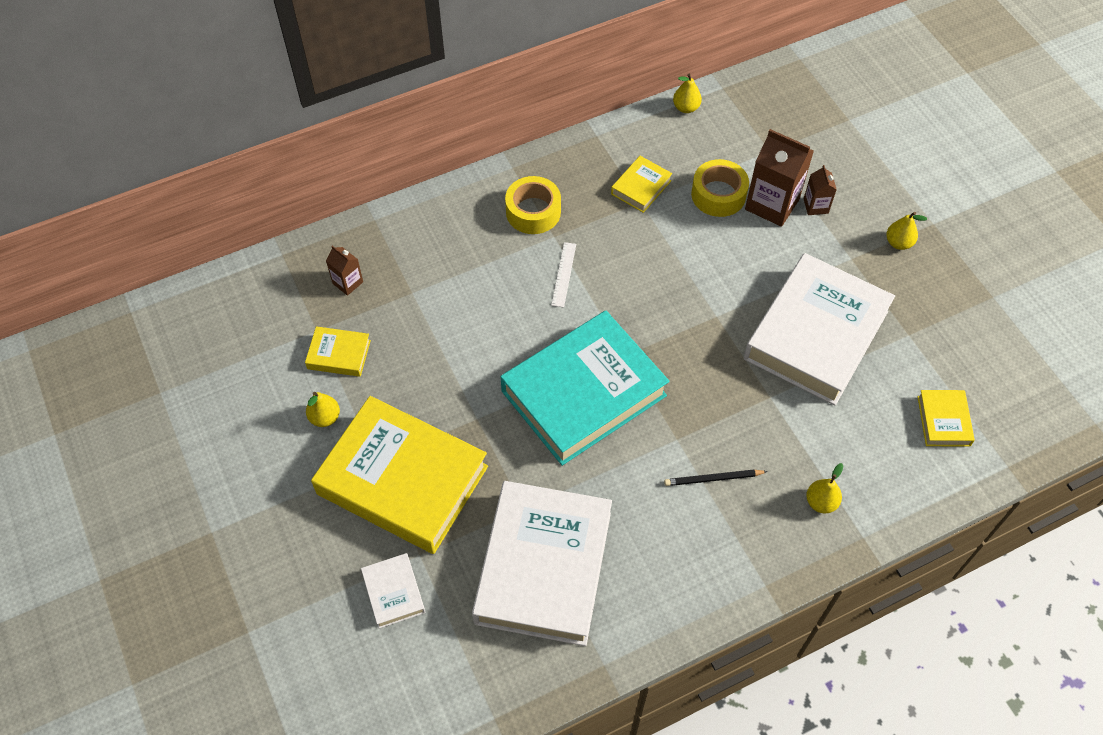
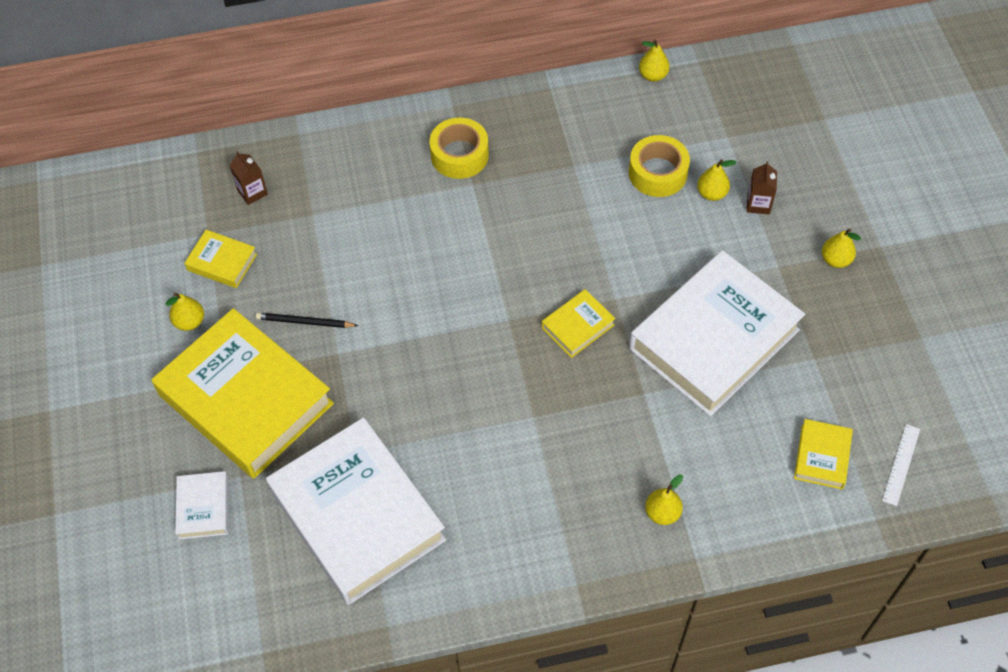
camera: 15 degrees right, 0 degrees up
white book [472,481,612,646] -> white book turned 60 degrees counterclockwise [266,417,446,605]
turquoise book [501,311,669,466] -> none
white ruler [551,242,576,307] -> white ruler moved to [882,424,920,506]
yellow book [611,156,672,213] -> yellow book moved to [542,289,616,358]
black pencil [664,470,768,486] -> black pencil moved to [256,313,358,328]
brown carton [745,129,814,227] -> yellow pear [697,159,737,201]

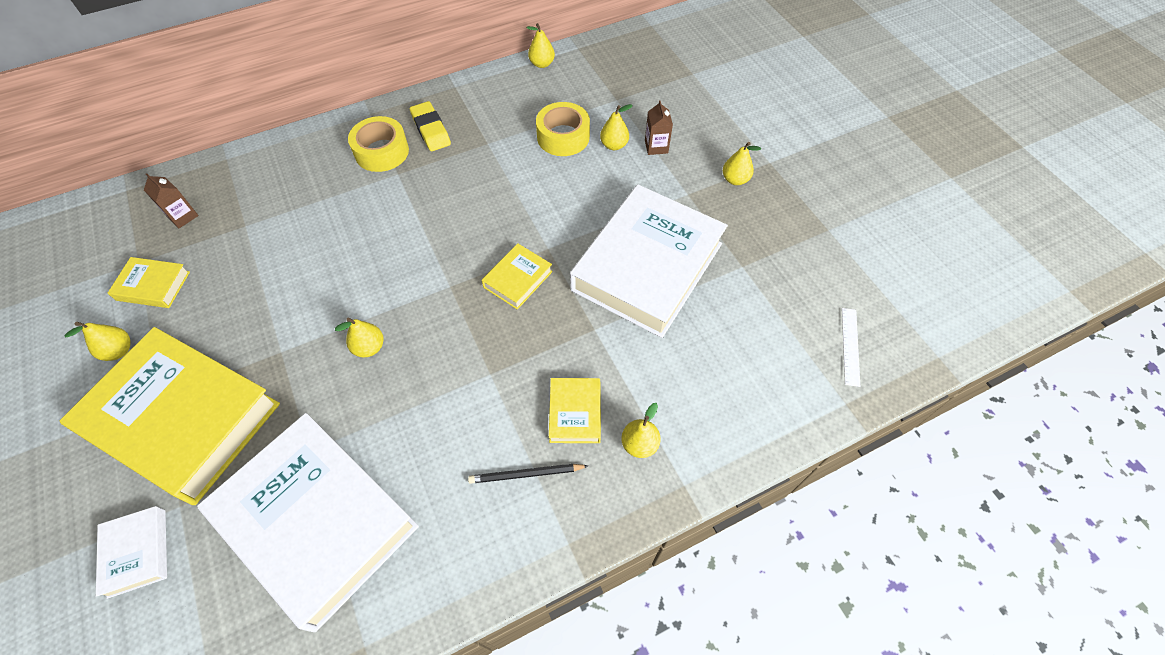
camera: 15 degrees left, 0 degrees up
black pencil [256,313,358,328] -> black pencil moved to [468,464,588,484]
yellow book [794,419,853,489] -> yellow book moved to [549,378,601,443]
none -> yellow pear [335,318,384,358]
none -> yellow eraser [410,101,451,151]

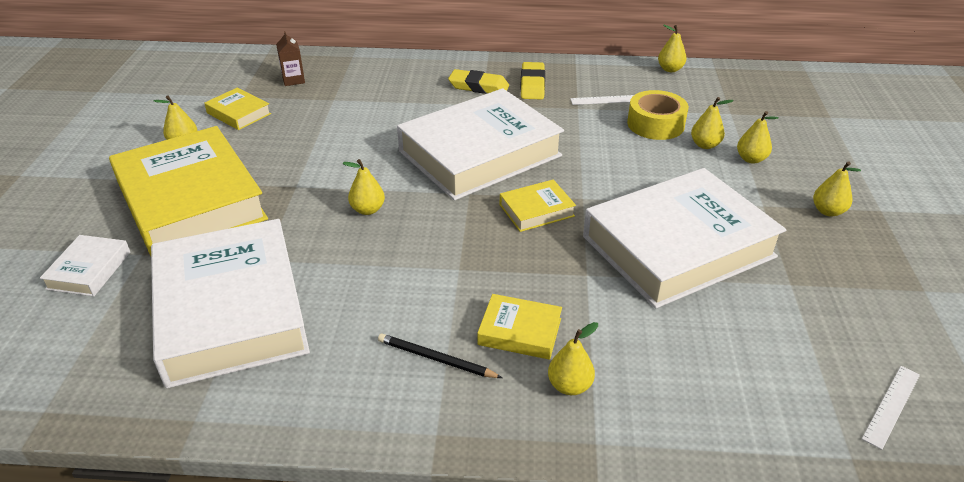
camera: 30 degrees right, 20 degrees down
yellow tape [348,116,409,172] -> yellow eraser [448,69,509,94]
yellow book [549,378,601,443] -> yellow book turned 75 degrees clockwise [478,294,562,360]
brown carton [645,100,673,155] -> yellow pear [737,111,779,164]
none -> white book [397,88,564,200]
none -> white ruler [570,95,634,105]

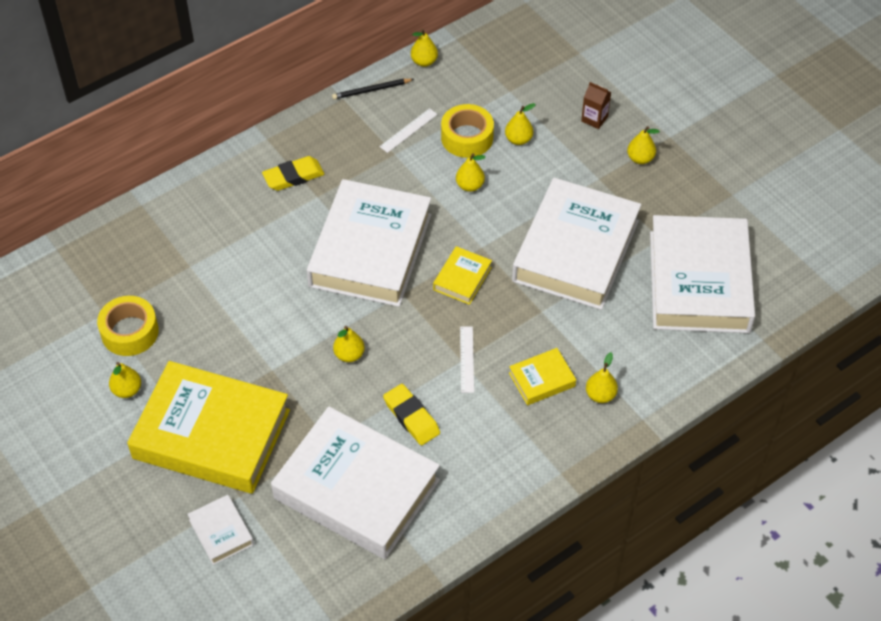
camera: 40 degrees left, 15 degrees up
yellow book [204,88,271,130] -> yellow tape [97,296,159,356]
brown carton [276,31,305,86] -> brown carton moved to [581,82,611,129]
black pencil [378,334,502,378] -> black pencil moved to [332,79,414,99]
yellow eraser [520,62,545,100] -> yellow eraser moved to [383,384,440,445]
yellow pear [737,111,779,164] -> yellow pear moved to [456,153,486,192]
white ruler [862,366,920,450] -> white ruler moved to [460,327,474,393]
none -> white book [650,215,755,333]

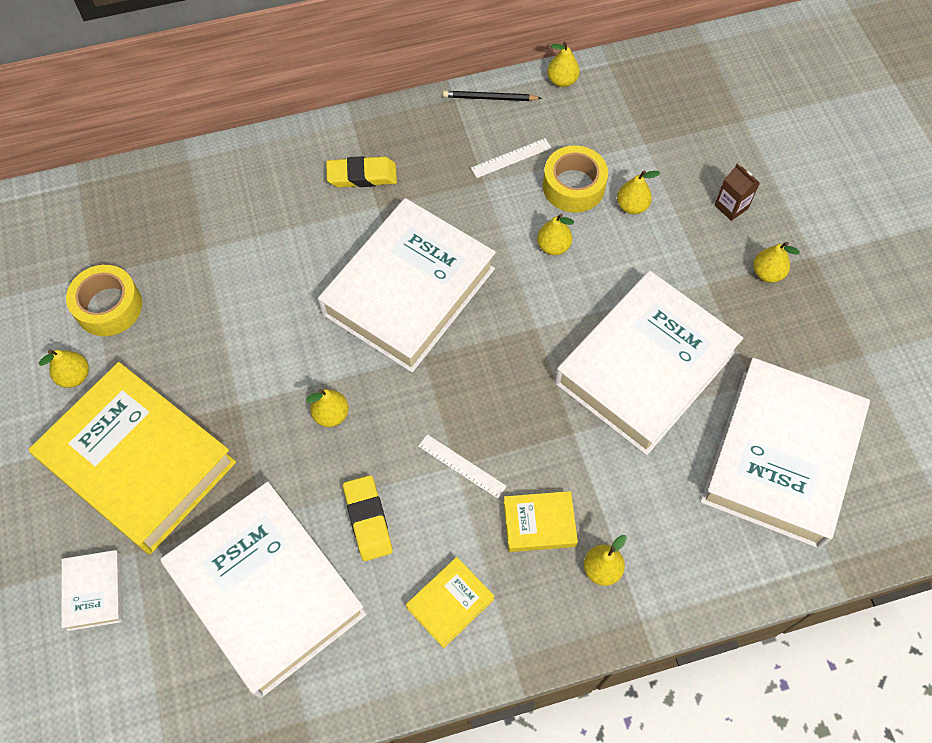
camera: 20 degrees right, 10 degrees up
yellow book [433,246,492,305] -> yellow book moved to [406,557,494,648]
white ruler [460,327,474,393] -> white ruler turned 75 degrees counterclockwise [418,434,507,499]

